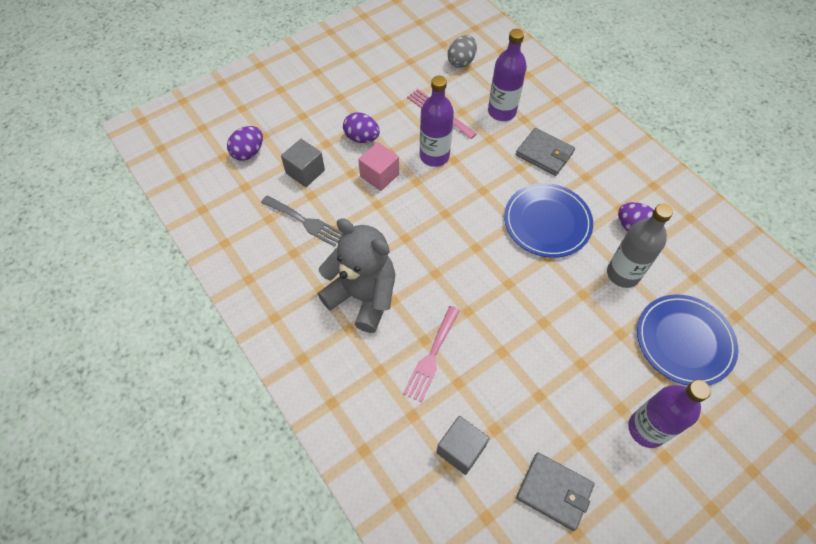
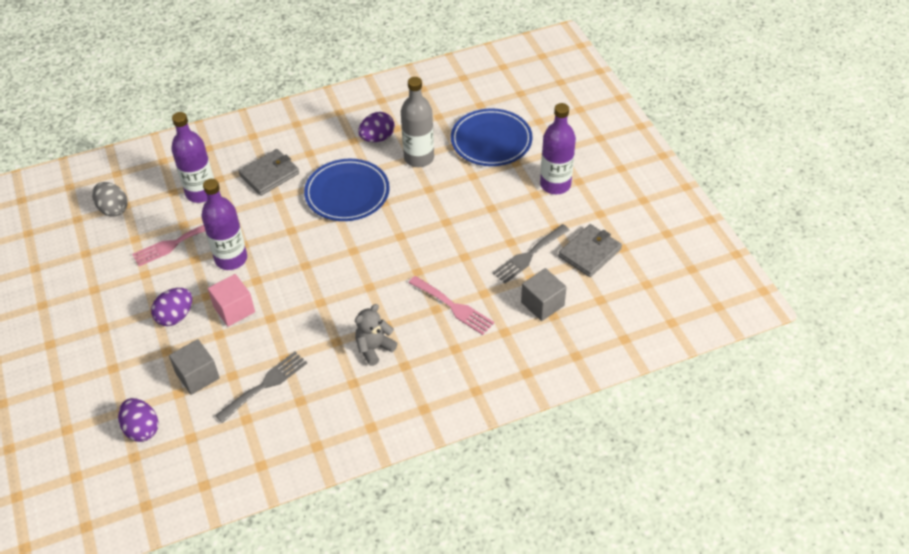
camera: 75 degrees left, 10 degrees down
grey teddy bear [318,218,395,333] -> grey teddy bear [355,304,397,366], size x0.52
none -> grey fork [492,224,570,283]

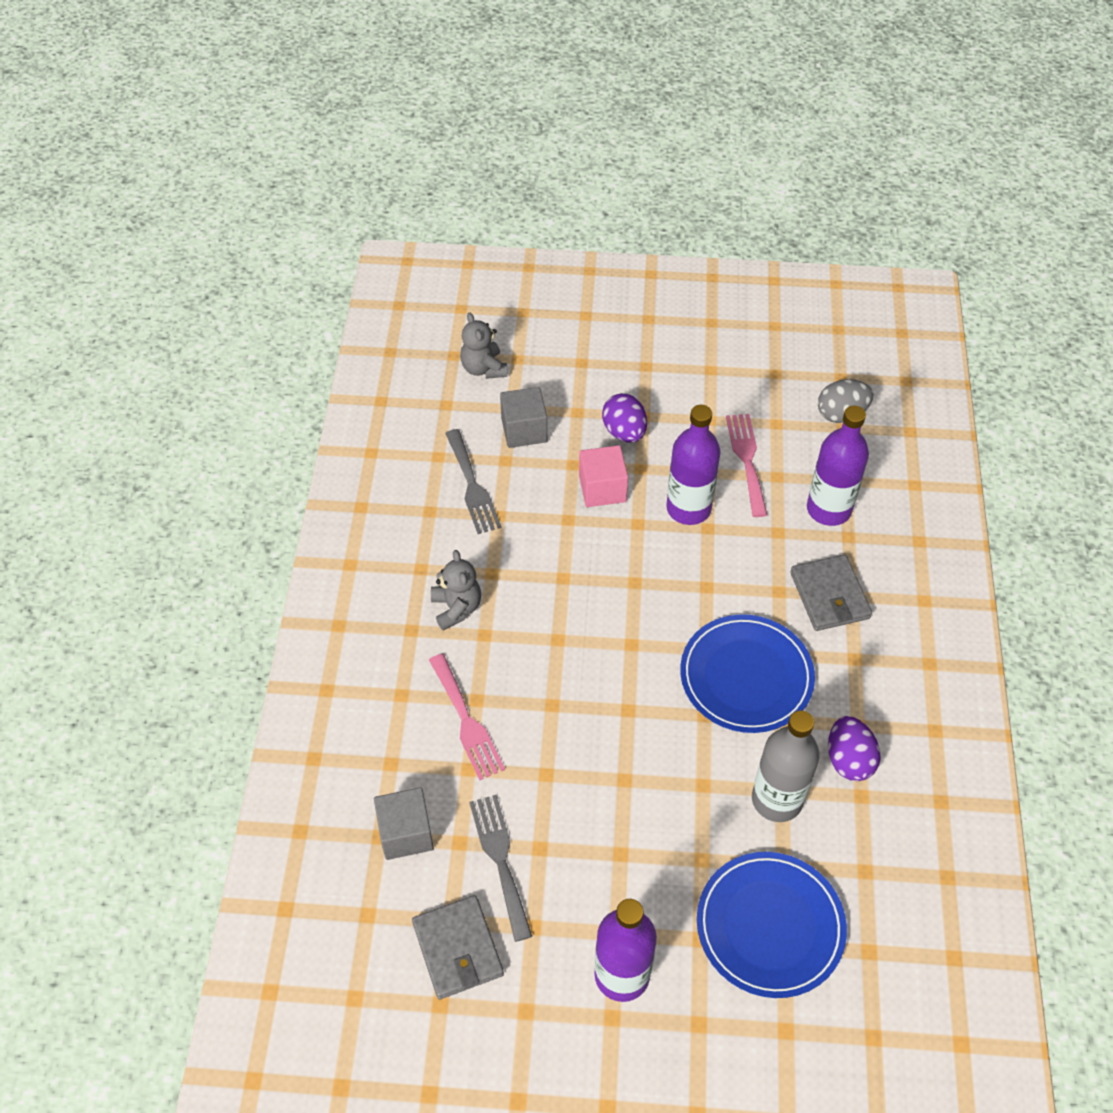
camera: 115 degrees right, 5 degrees up
purple egg [118,398,158,442] -> grey teddy bear [460,313,508,379]
pink fork [409,276,494,335] -> pink fork turned 90 degrees counterclockwise [429,654,505,780]

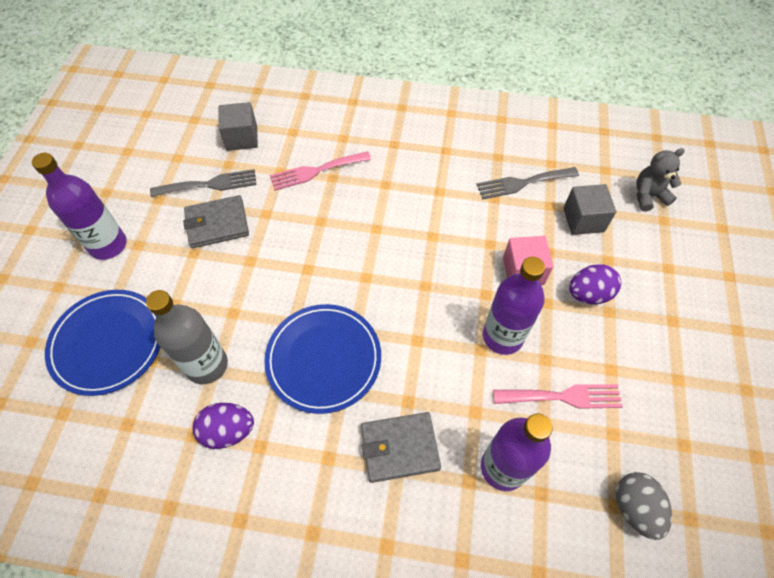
camera: 95 degrees right, 5 degrees up
grey wallet [412,895,504,1000] -> grey wallet moved to [183,195,249,248]
grey teddy bear [431,550,481,630] -> none

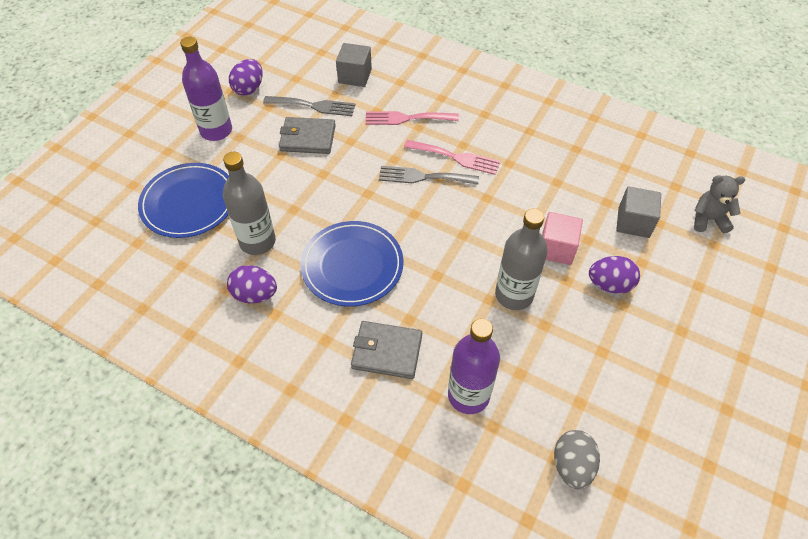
camera: 20 degrees right, 5 degrees down
grey fork [476,167,579,200] -> grey fork moved to [379,166,479,185]
purple bottle [483,257,545,355] -> grey bottle [495,209,548,310]
pink fork [493,384,623,409] -> pink fork moved to [404,140,500,175]
none -> purple egg [229,59,263,95]

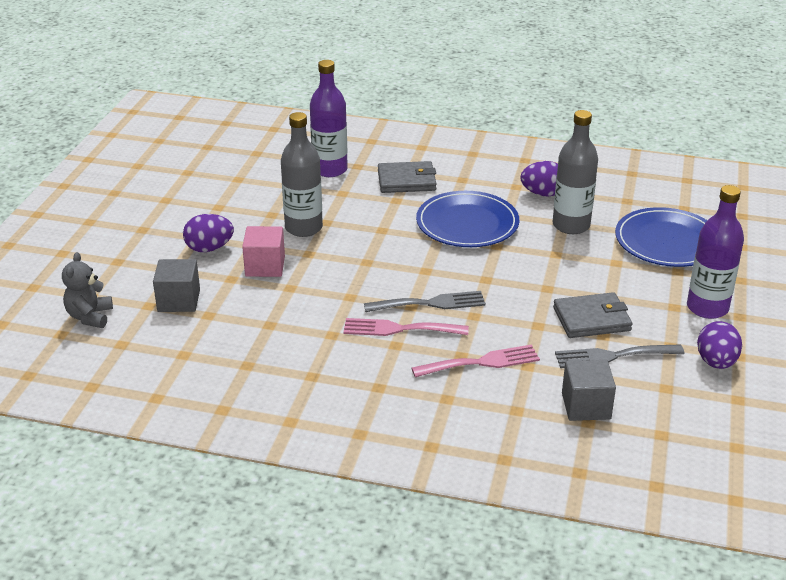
camera: 165 degrees right, 20 degrees down
grey egg [554,430,600,490] -> none
grey teddy bear [694,175,745,233] -> grey teddy bear turned 105 degrees clockwise [62,252,113,328]

